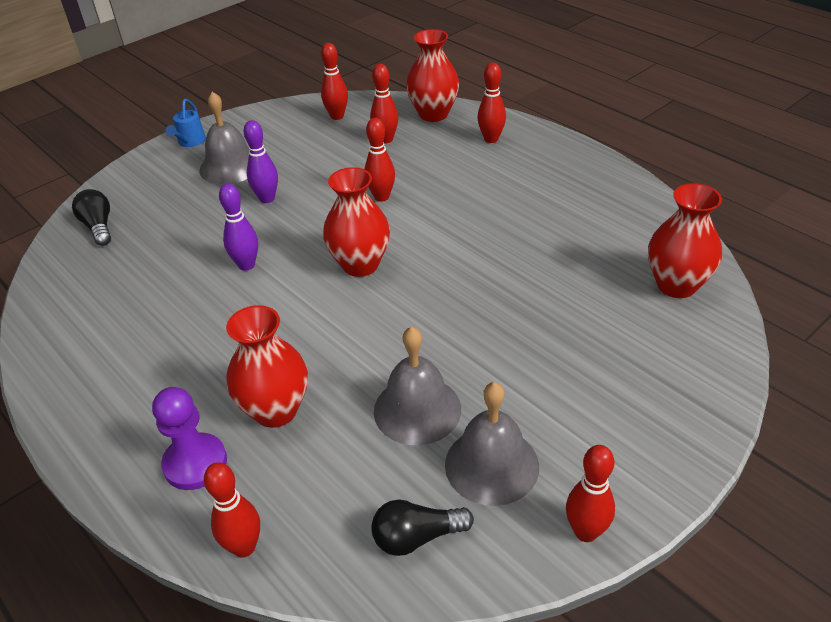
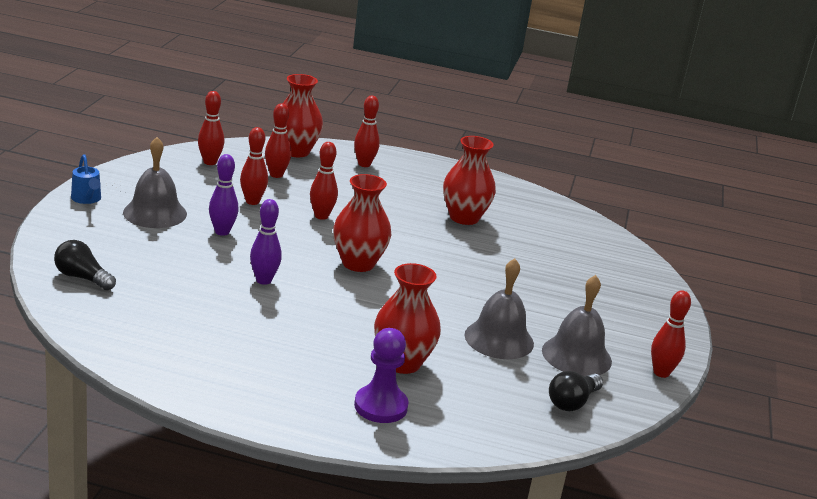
camera: 40 degrees left, 15 degrees down
red bowling pin [204,462,260,558] -> red bowling pin moved to [240,127,268,205]
red vase [648,183,722,298] -> red vase moved to [443,136,496,225]

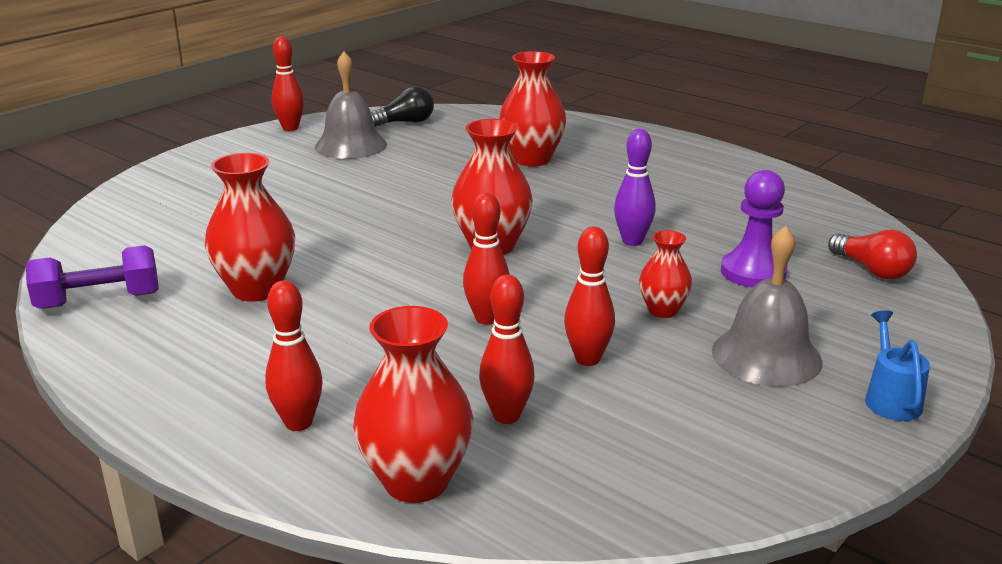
camera: 150 degrees left, 0 degrees up
black light bulb [54,240,116,291] -> red light bulb [828,229,917,280]
red bowling pin [198,91,224,165] -> none
purple bowling pin [209,154,238,236] -> red vase [639,230,692,318]
purple pawn [354,328,409,423] -> purple pawn moved to [721,170,788,288]
grey bell [464,258,534,359] -> none
none -> purple dumbbell [26,245,159,309]

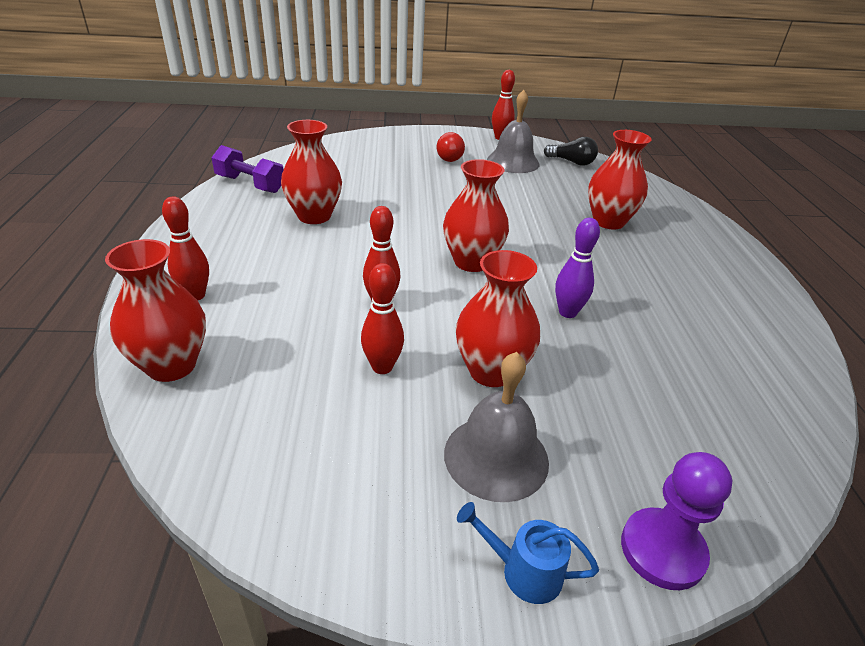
camera: 45 degrees right, 10 degrees up
red bowling pin [479,275,535,424] -> none
red vase [639,230,692,318] -> red vase [456,250,540,387], size x1.73
purple pawn [721,170,788,288] -> purple pawn moved to [621,452,732,590]
red light bulb [828,229,917,280] -> red light bulb moved to [437,132,465,162]
blue watering can [865,310,930,421] -> blue watering can turned 120 degrees counterclockwise [457,502,599,604]

